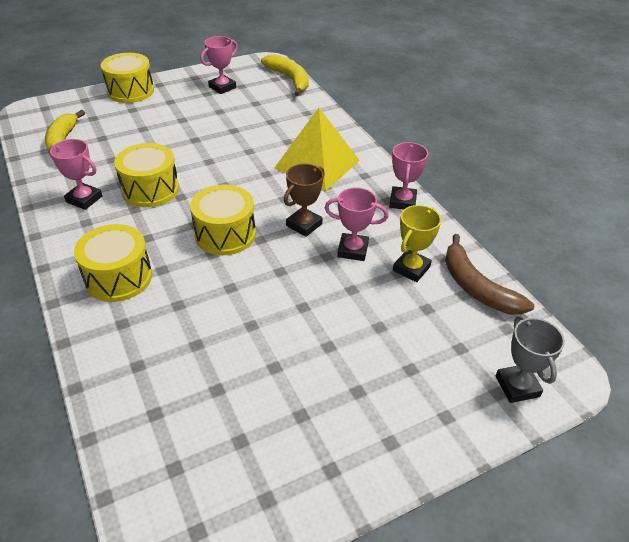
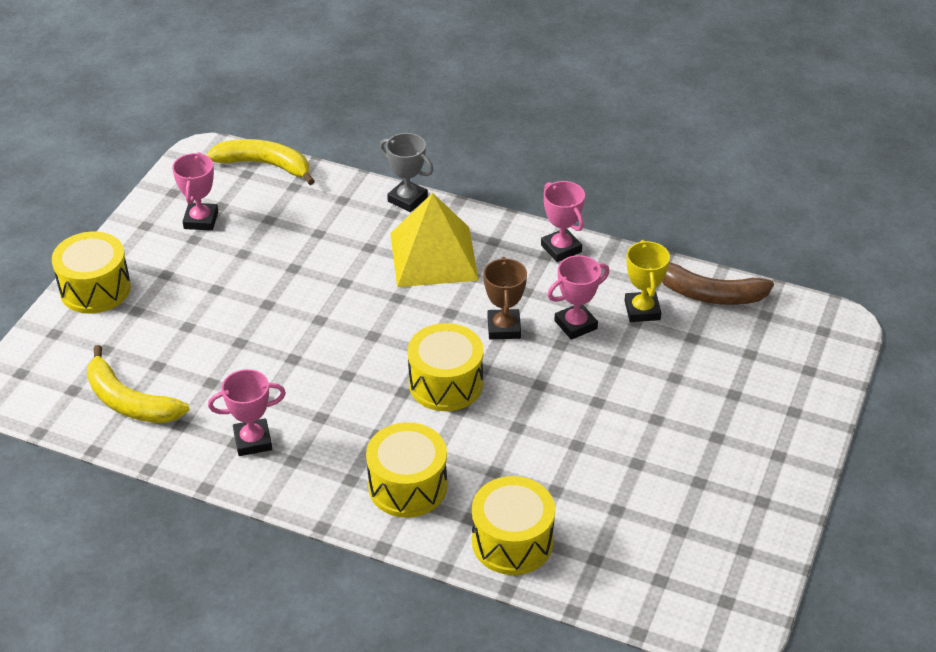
camera: 40 degrees left, 0 degrees up
yellow drum [114,143,179,207] -> yellow drum moved to [472,476,555,575]
grey trophy [496,315,565,403] -> grey trophy moved to [380,133,434,212]

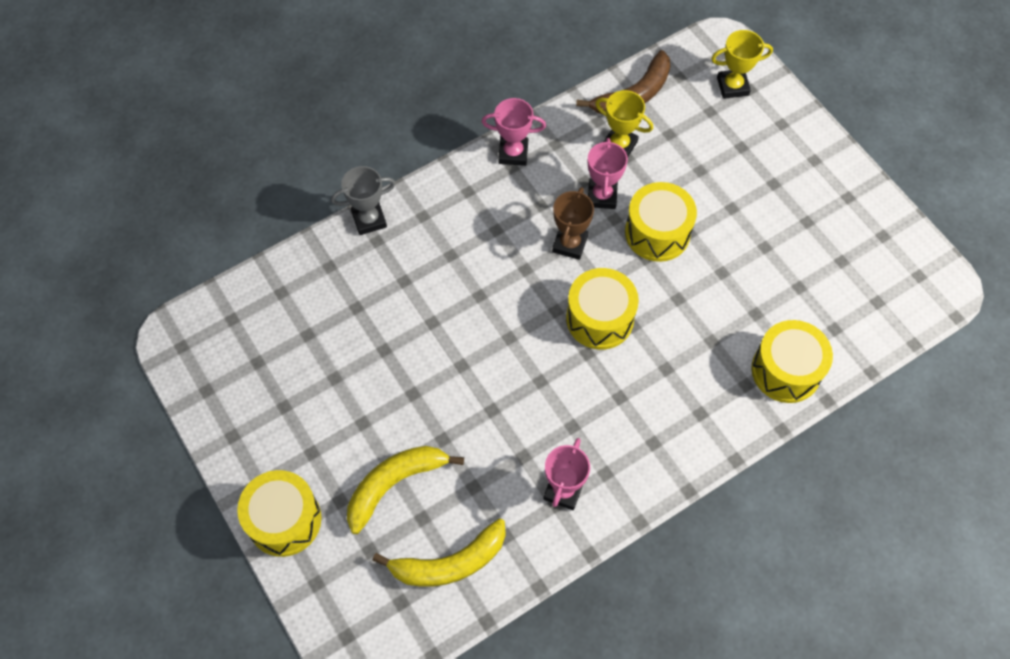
camera: 55 degrees left, 20 degrees up
pink trophy [172,152,218,231] -> none
yellow banana [206,139,315,185] -> yellow banana moved to [347,446,464,534]
yellow drum [366,422,447,518] -> yellow drum moved to [625,182,697,262]
yellow pyramid [390,193,479,287] -> none
brown trophy [483,257,527,339] -> brown trophy turned 75 degrees clockwise [552,187,594,260]
none -> yellow trophy [711,30,773,99]

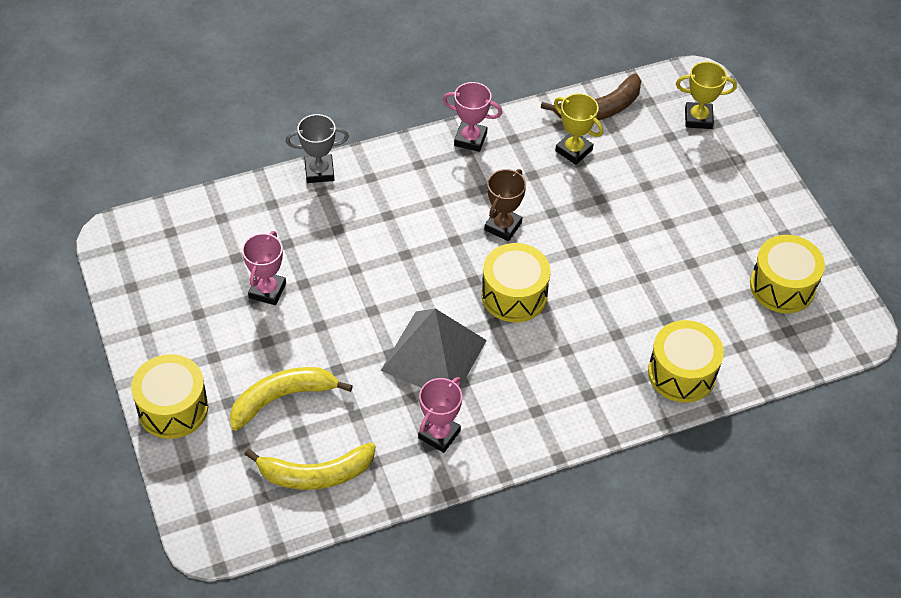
camera: 10 degrees right, 10 degrees down
pink trophy [588,138,628,209] -> pink trophy moved to [242,231,286,305]
yellow drum [625,182,697,262] -> yellow drum moved to [750,235,825,313]
none -> grey pyramid [380,308,487,388]

